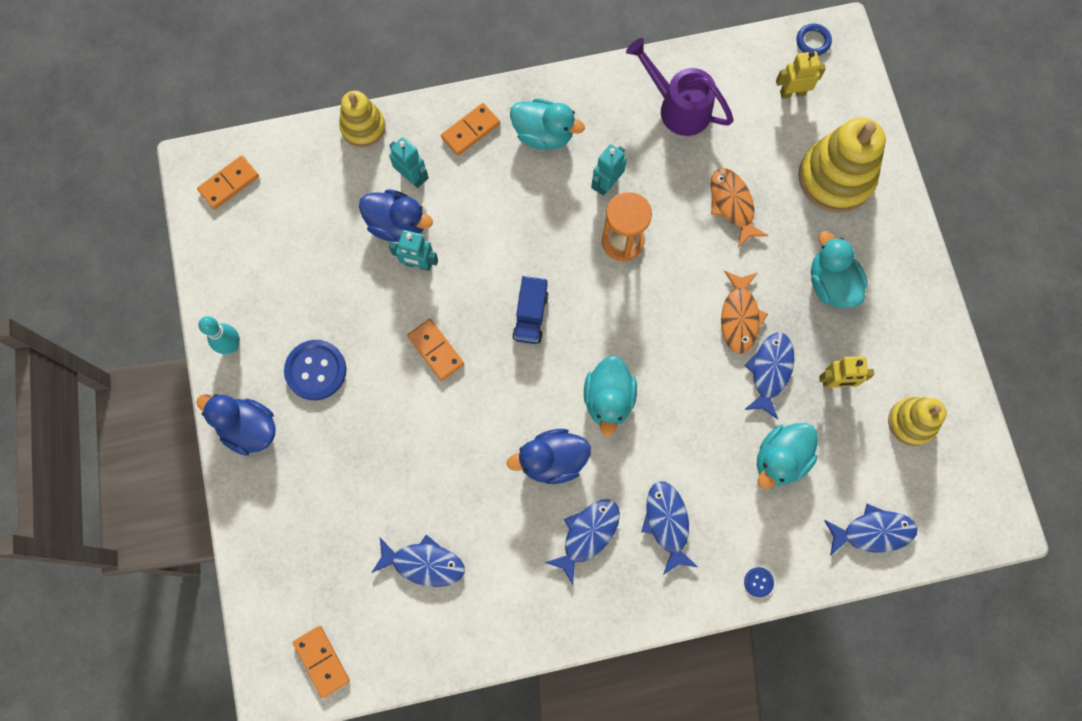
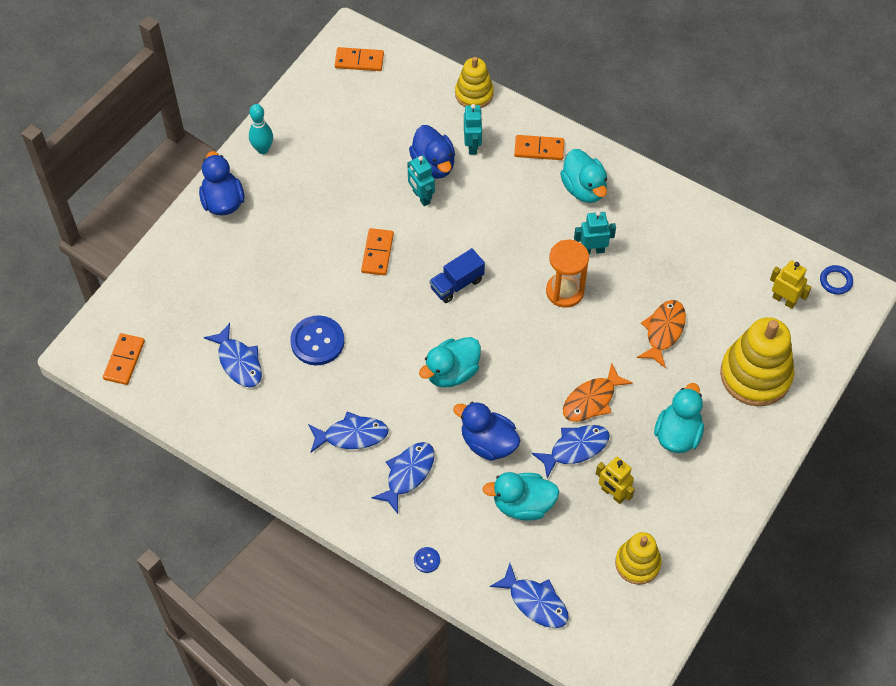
camera: 45 degrees right, 15 degrees down
blue button [284,340,346,400] -> blue button moved to [290,315,344,365]
blue duck [507,429,591,484] -> blue duck moved to [453,402,521,461]
purple watering can [626,38,734,136] -> none

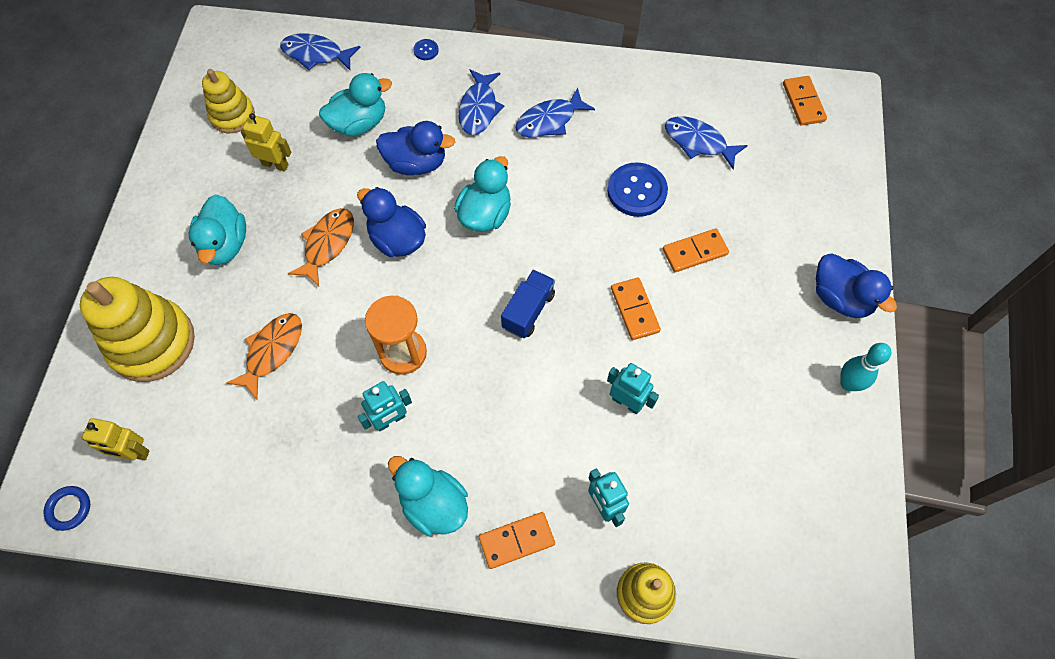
camera: 155 degrees right, 5 degrees up
orange domino [335,47,384,71] -> orange domino moved to [663,229,729,272]
blue duck [409,125,455,179] -> blue duck moved to [357,187,426,257]
blue fish [531,425,610,478] -> none
orange fish [637,300,686,368] -> orange fish turned 150 degrees counterclockwise [226,313,302,399]

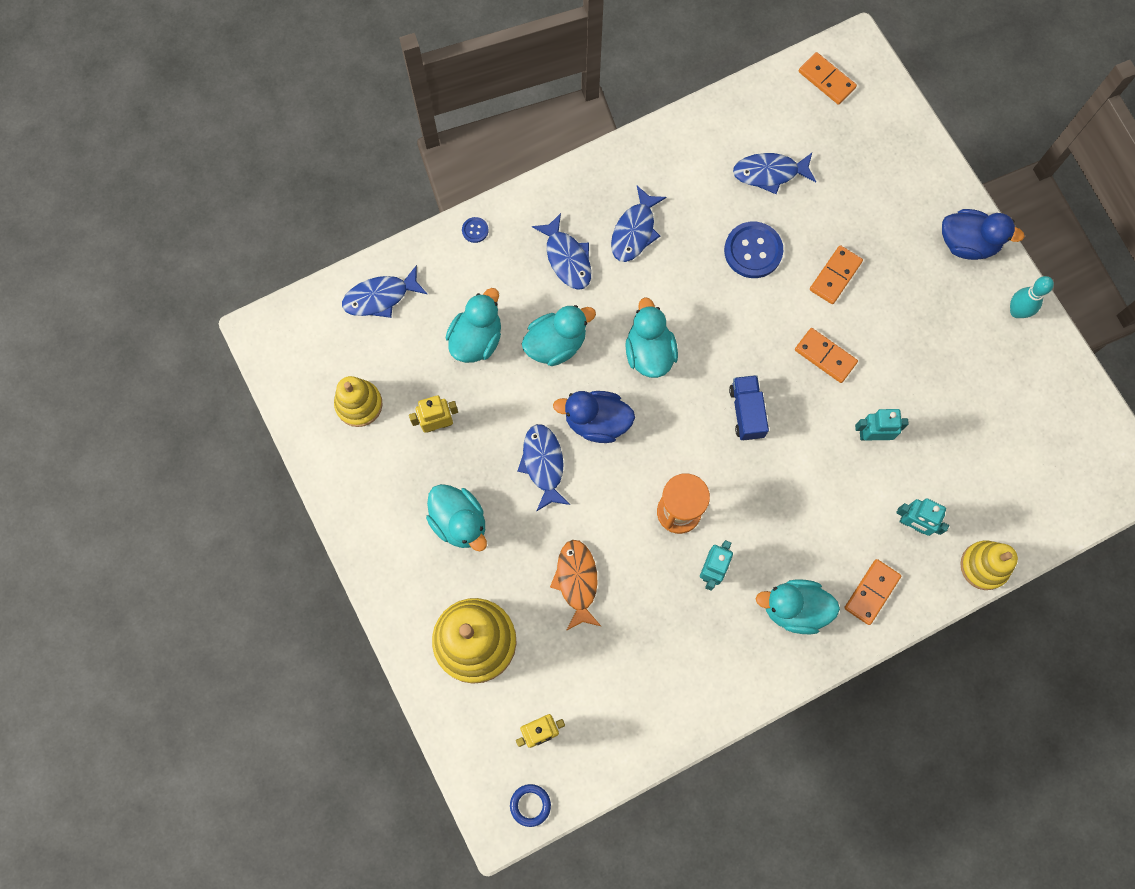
camera: 35 degrees left, 10 degrees up
orange fish [288,208,354,287] -> blue fish [517,424,570,512]
blue duck [376,121,455,175] -> turquoise duck [522,305,596,366]

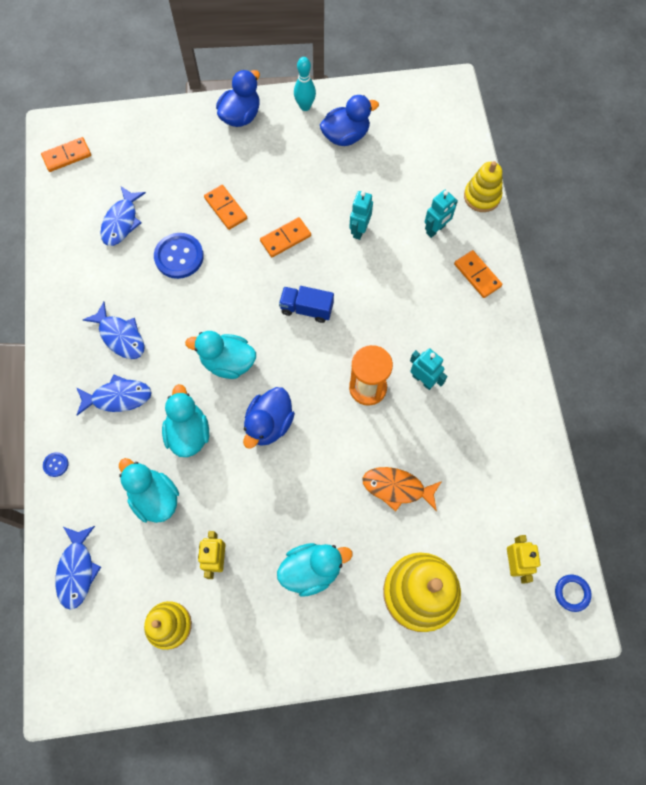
camera: 70 degrees left, 5 degrees down
blue fish [517,424,570,512] -> none
turquoise duck [755,579,840,634] -> none
none -> blue duck [320,95,379,146]

